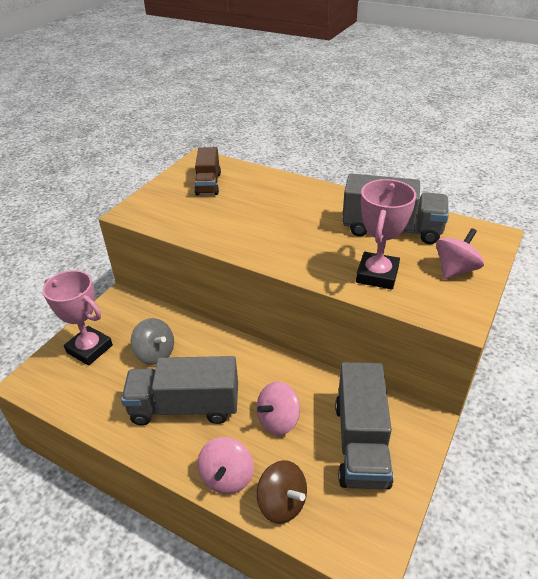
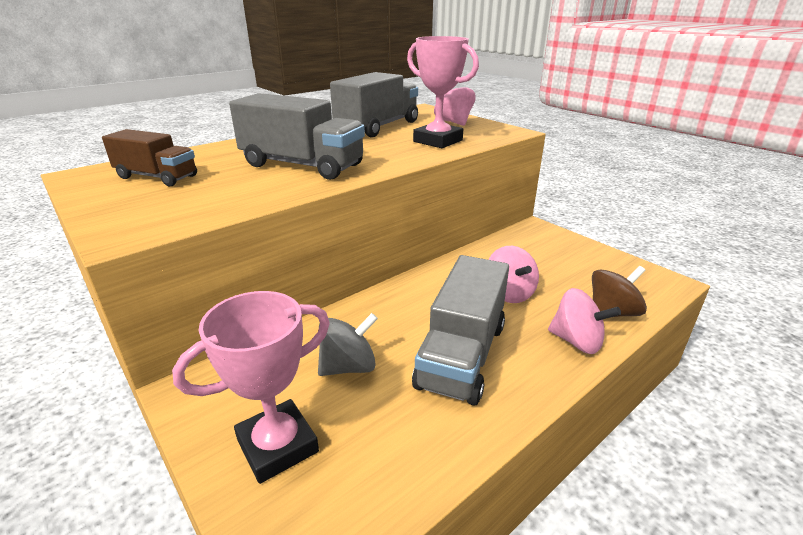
camera: 70 degrees left, 10 degrees down
grey truck [335,362,393,490] -> grey truck moved to [229,93,365,180]

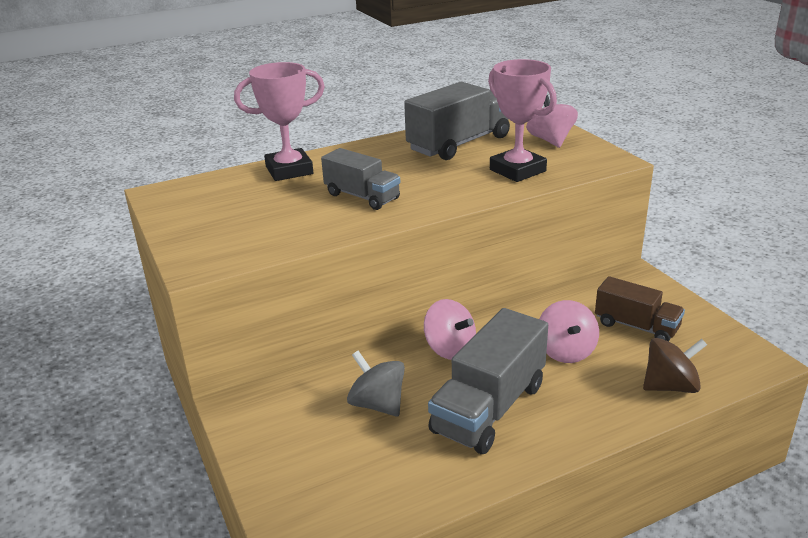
camera: 15 degrees right, 0 degrees up
brown truck [102,129,197,186] -> brown truck moved to [595,276,685,341]
pink trophy [172,291,330,484] -> pink trophy moved to [234,62,325,181]
grey truck [229,93,365,180] -> grey truck [321,148,400,210], size x0.63
grey spinning top [318,313,378,376] -> grey spinning top turned 120 degrees counterclockwise [347,350,405,417]
pink spinning top [548,288,621,354] -> pink spinning top moved to [424,299,476,360]

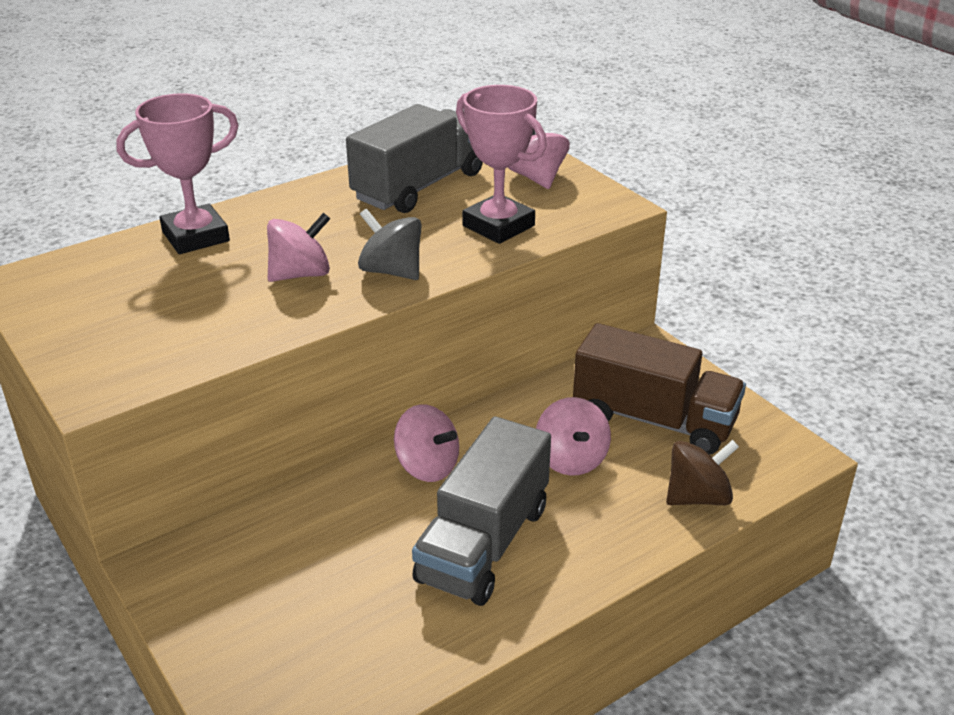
camera: 10 degrees left, 5 degrees up
grey truck [321,148,400,210] -> pink spinning top [267,213,330,282]
grey spinning top [347,350,405,417] -> grey spinning top moved to [358,209,422,280]
brown truck [595,276,685,341] -> brown truck [573,323,746,455], size x1.59

